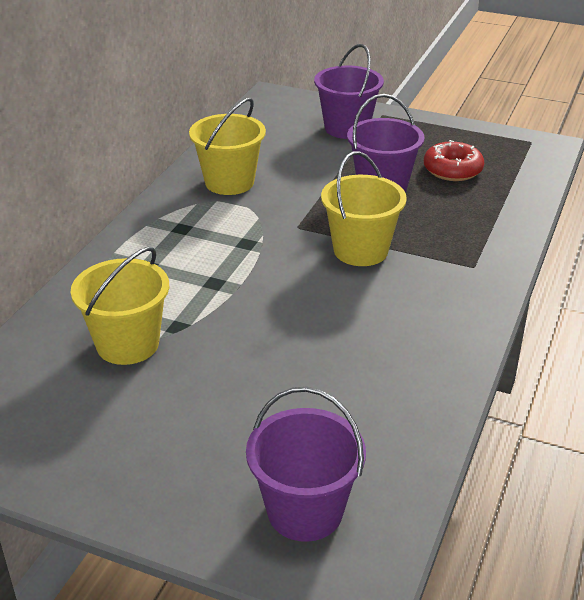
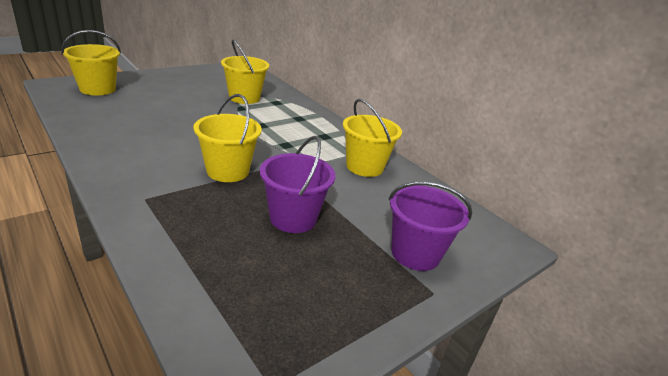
camera: 115 degrees right, 5 degrees down
purple bucket [246,387,366,542] -> yellow bucket [61,30,121,95]
red donut [424,140,484,181] -> none

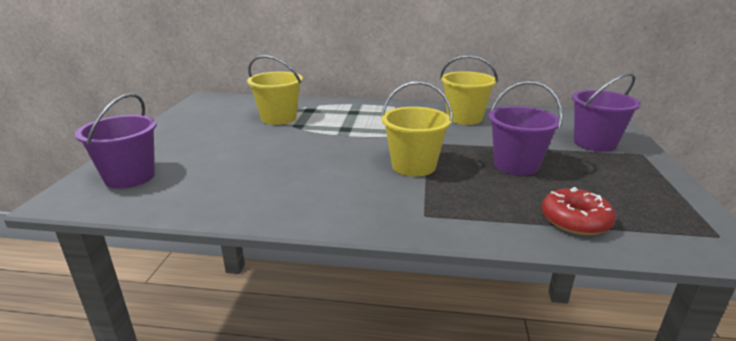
camera: 40 degrees left, 5 degrees down
yellow bucket [61,30,121,95] -> purple bucket [75,93,157,189]
none -> red donut [542,187,616,235]

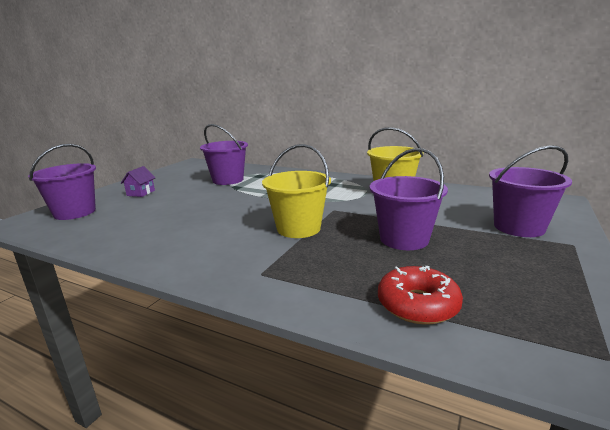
camera: 20 degrees right, 5 degrees down
yellow bucket [247,55,303,125] -> purple bucket [200,124,248,185]
none -> purple house [121,166,155,197]

